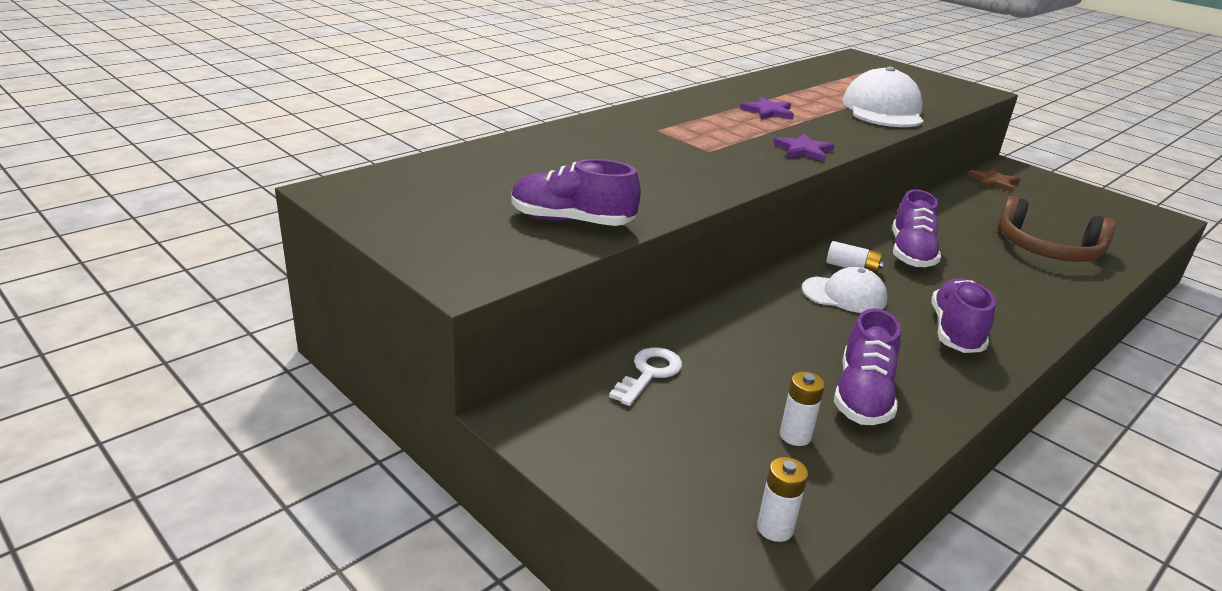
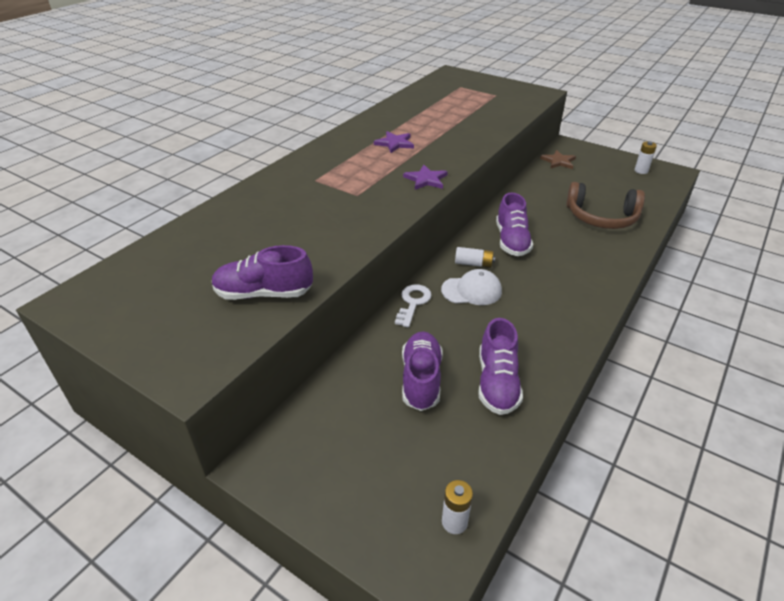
camera: 10 degrees left, 10 degrees up
white key [609,347,682,406] -> white key moved to [395,284,432,327]
white battery [780,372,825,446] -> white battery moved to [635,141,657,174]
white cap [842,67,924,127] -> none
purple shoe [932,278,996,353] -> purple shoe moved to [402,331,443,411]

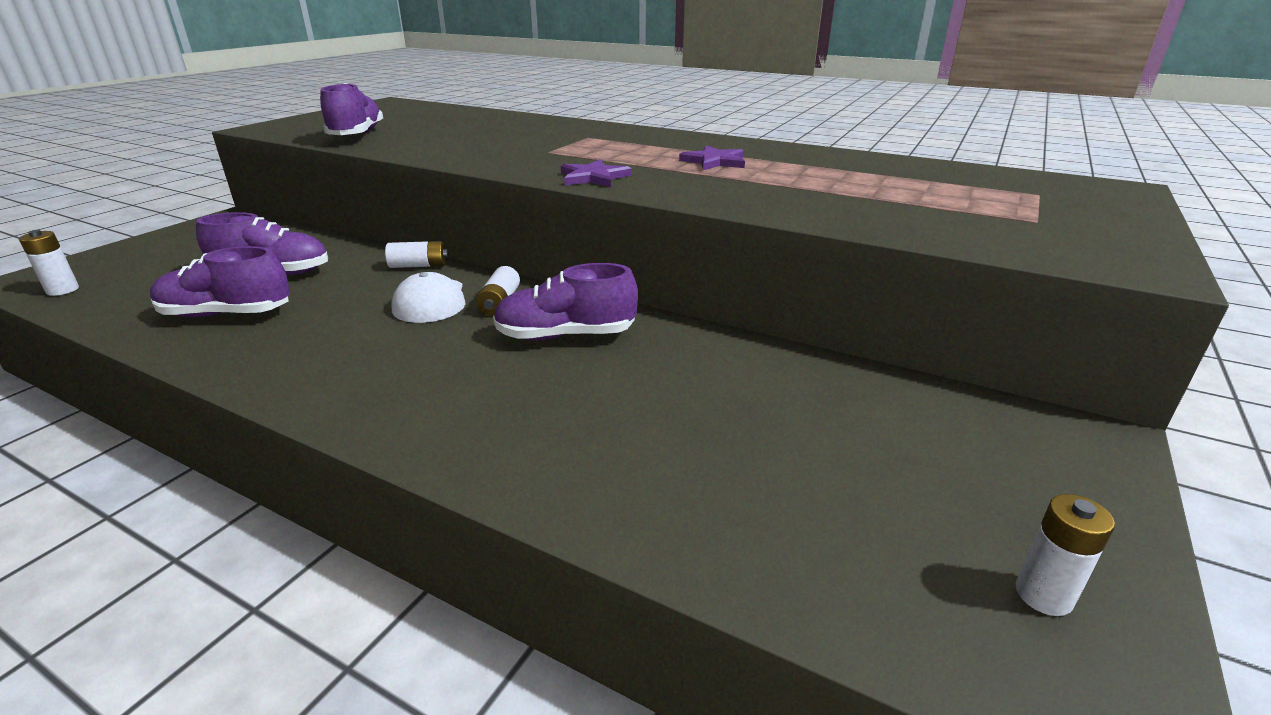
camera: 85 degrees right, 10 degrees down
white key [395,284,432,327] -> white battery [385,241,448,268]
brown star [540,150,576,169] -> none
brown headphones [566,182,645,229] -> none

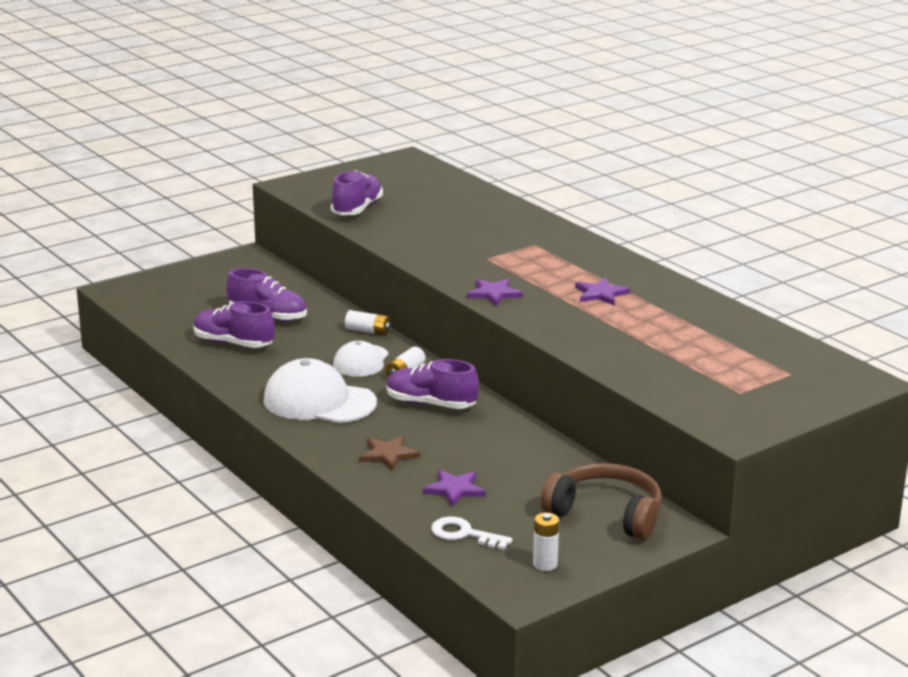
camera: 25 degrees right, 5 degrees down
white battery [19,230,79,296] -> none
none -> white cap [264,358,377,423]
none -> brown star [359,436,420,471]
none -> purple star [423,470,486,507]
none -> white key [431,517,512,550]
none -> brown headphones [541,463,662,540]

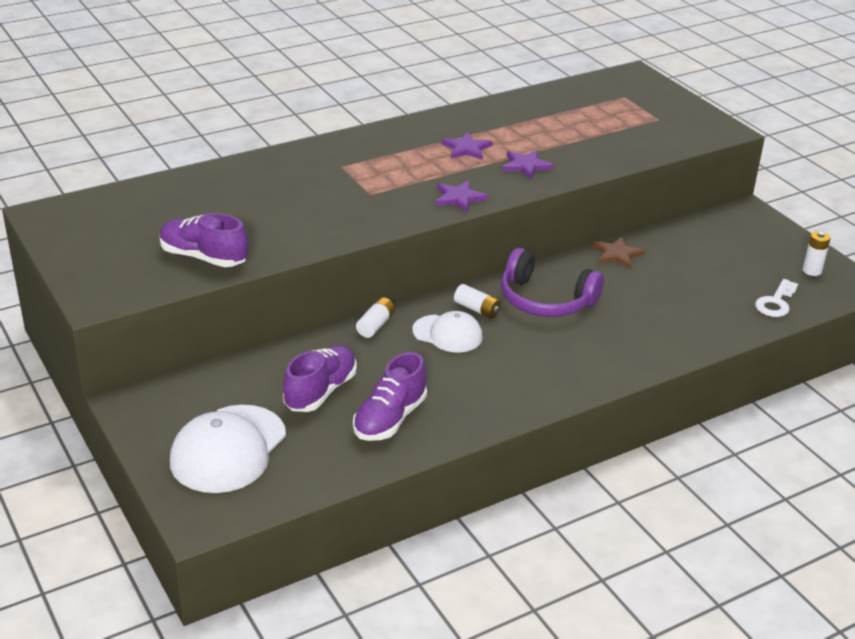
camera: 85 degrees left, 10 degrees up
white cap [264,358,377,423] -> white cap moved to [170,405,286,493]
brown star [359,436,420,471] -> brown star moved to [593,237,645,269]
purple shoe [386,359,479,409] -> purple headphones [501,248,604,317]
purple star [423,470,486,507] -> purple star moved to [502,150,554,179]
brown headphones [541,463,662,540] -> none

